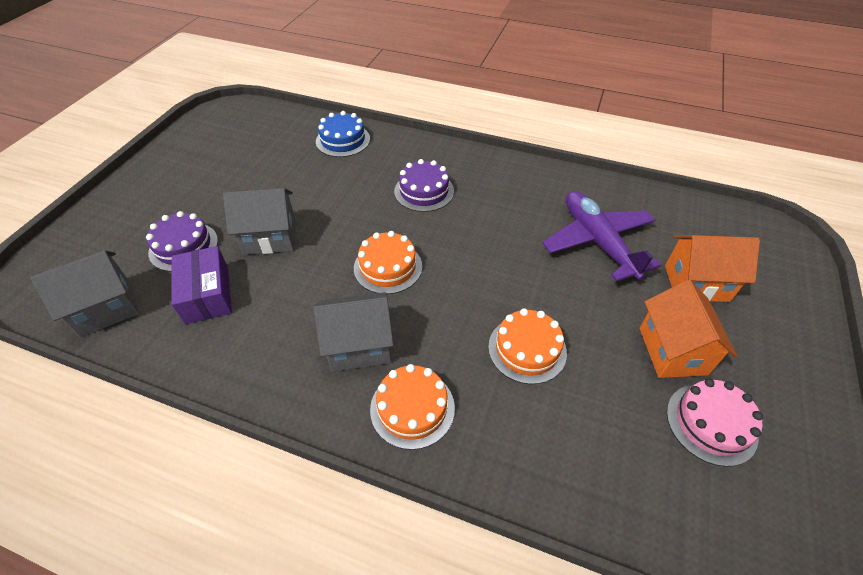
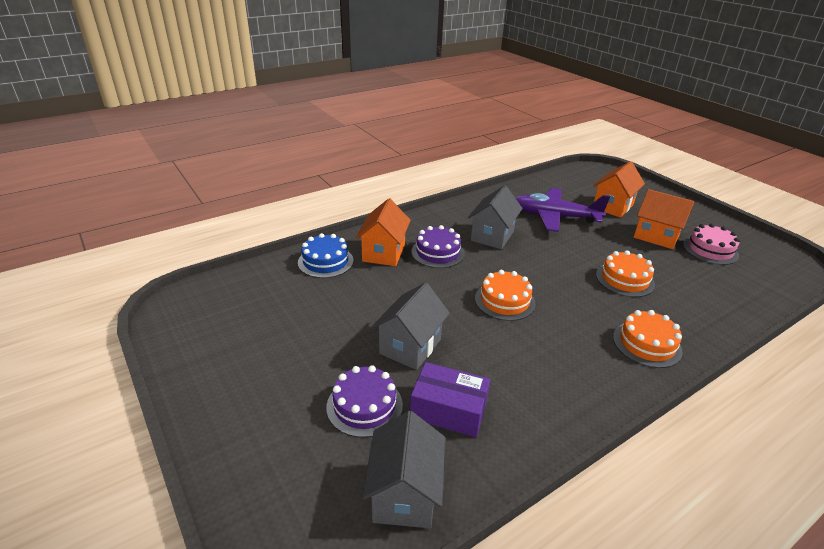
camera: 55 degrees left, 15 degrees down
grey house [314,292,394,372] -> grey house moved to [468,185,523,249]
none -> orange house [356,199,411,266]

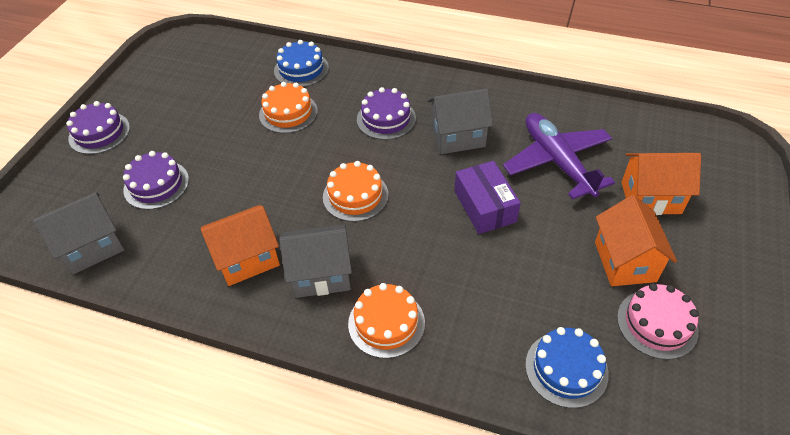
camera: 55 degrees right, 15 degrees up
orange house [356,199,411,266] -> orange house moved to [201,205,280,286]
grey house [372,282,450,370] -> grey house moved to [279,224,352,298]
purple box [410,362,490,437] -> purple box moved to [455,161,521,234]
orange cake [596,250,655,297] -> orange cake moved to [259,82,318,133]
none -> purple cake [66,101,130,154]
none -> blue cake [525,327,609,408]

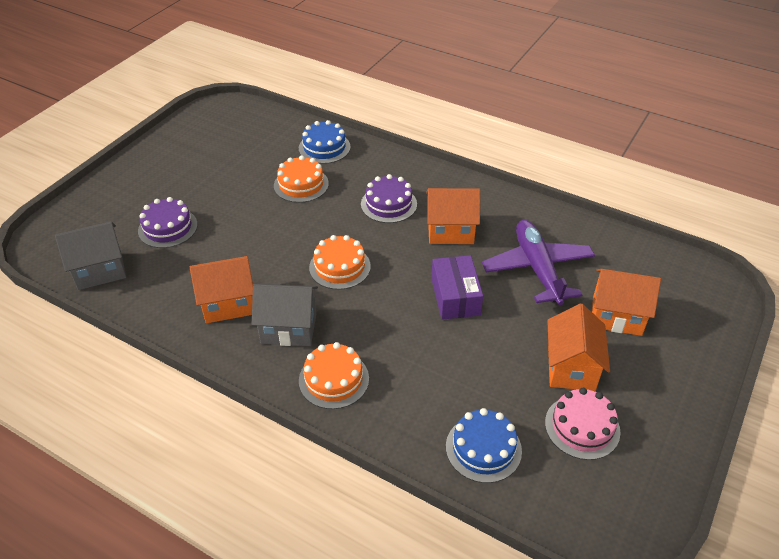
camera: 10 degrees right, 5 degrees down
purple cake [66,101,130,154] -> none
grey house [428,88,493,154] -> orange house [426,188,480,244]

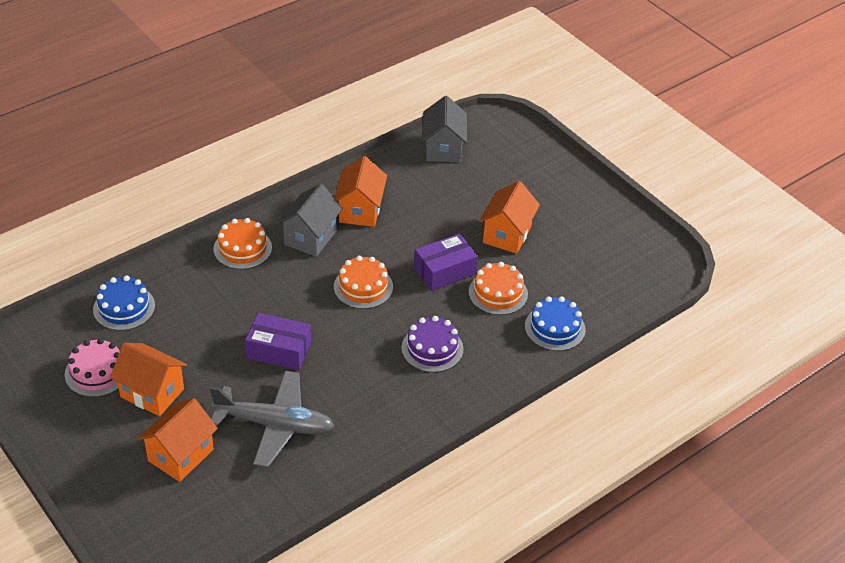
camera: 110 degrees right, 0 degrees up
purple cake [138,197,198,248] -> none
orange house [426,188,480,244] -> orange house moved to [479,181,540,254]
purple plane [482,220,595,305] -> grey plane [210,371,334,467]
none -> purple box [414,233,478,291]

